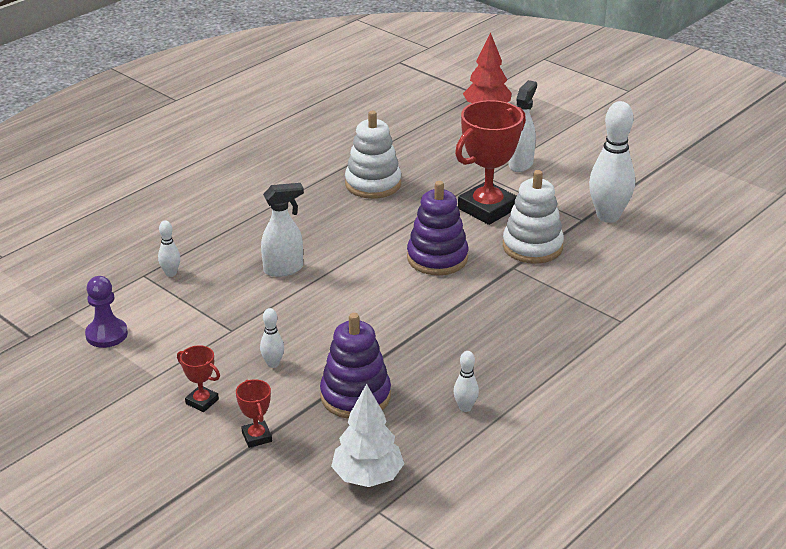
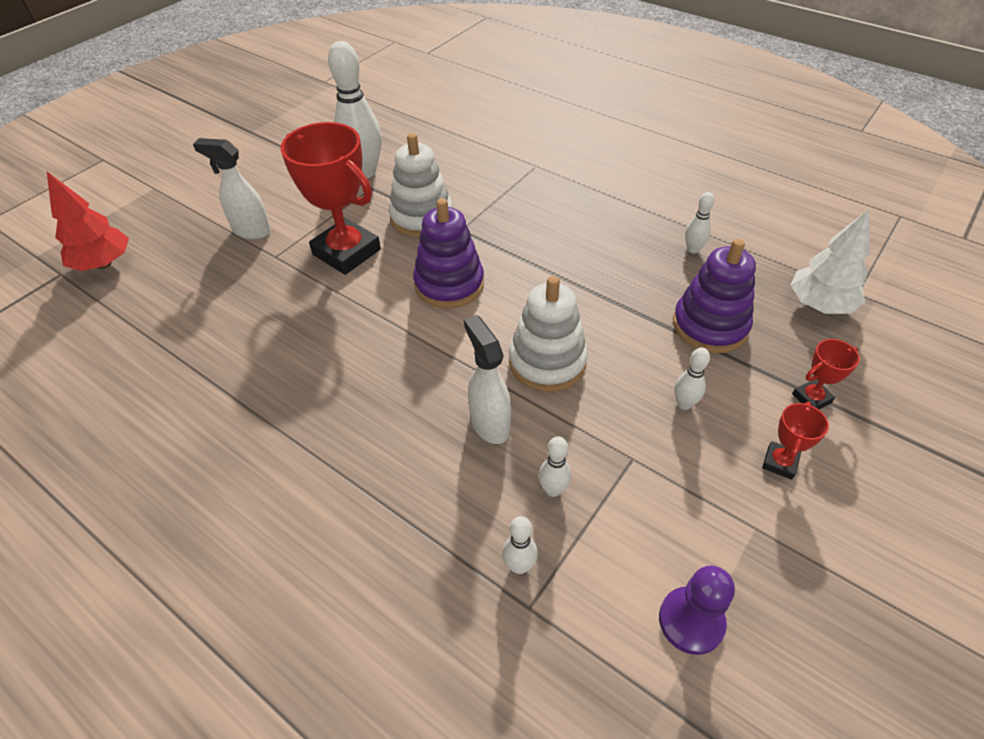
camera: 95 degrees left, 15 degrees up
white stacking toy [345,111,401,199] -> white stacking toy moved to [509,276,588,392]
none -> white bowling pin [539,436,571,497]

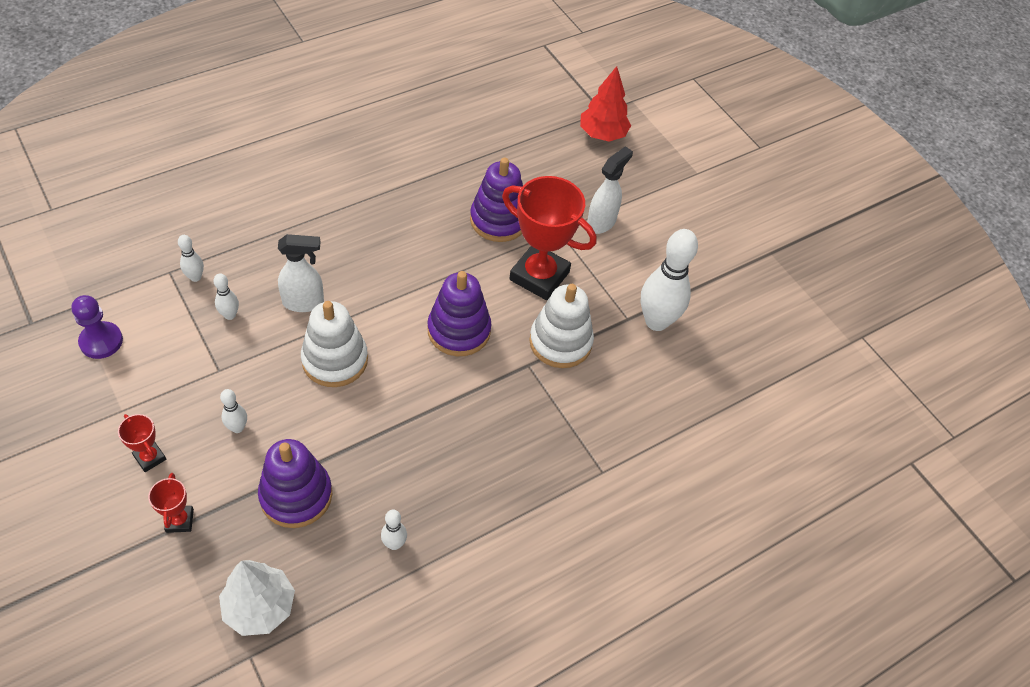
camera: 105 degrees right, 5 degrees up
red trophy [280,122,381,275] -> red trophy turned 60 degrees clockwise [502,176,596,300]
none -> purple stacking toy [470,158,523,242]

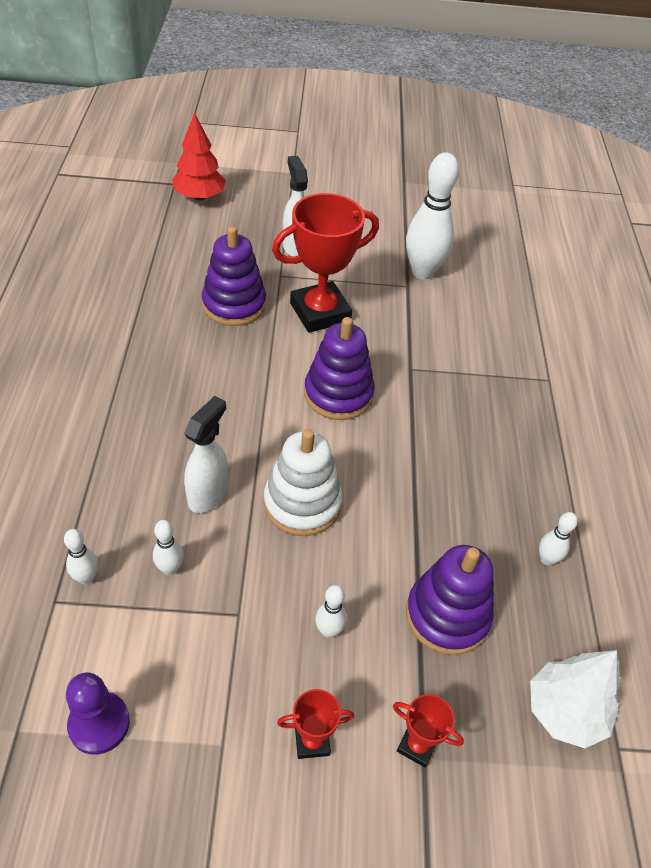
camera: 55 degrees left, 5 degrees down
white stacking toy [529,284,594,368] -> none

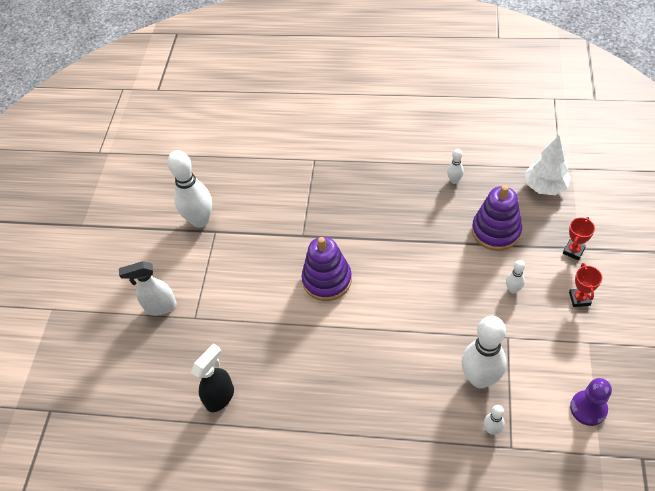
camera: 75 degrees left, 5 degrees up
white bowling pin [153,520,183,575] -> white bowling pin [461,316,506,388], size x2.18
red tree [172,113,226,201] -> none
white spray bottle [184,396,228,513] -> none
purple stacking toy [202,226,266,326] -> none
white stacking toy [264,429,342,536] -> none
red trophy [272,193,379,333] -> none
none -> black spray bottle [191,343,234,412]

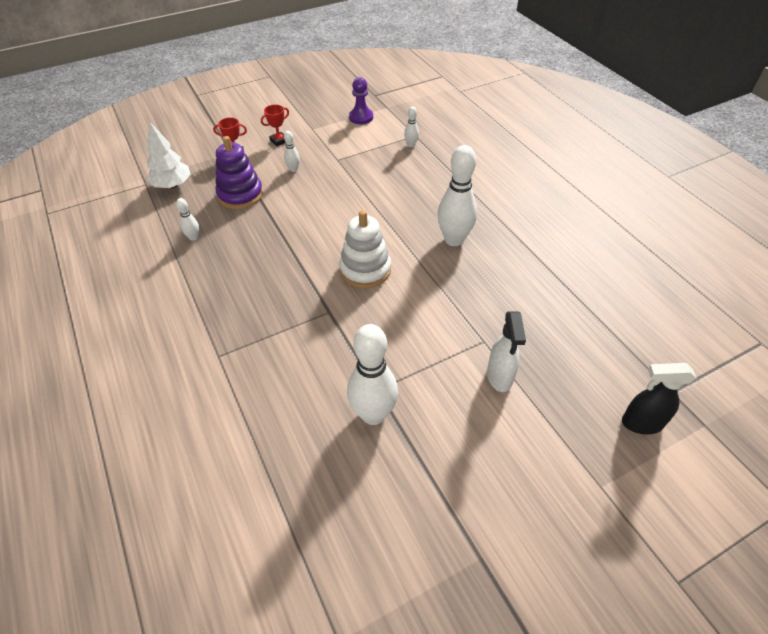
camera: 130 degrees left, 5 degrees down
white spray bottle [119,261,177,316] -> white spray bottle turned 45 degrees clockwise [487,311,526,392]
black spray bottle [191,343,234,412] -> black spray bottle moved to [622,363,697,435]
purple stacking toy [302,237,352,301] -> white stacking toy [339,210,391,288]
white bowling pin [461,316,506,388] -> white bowling pin moved to [438,145,477,246]

